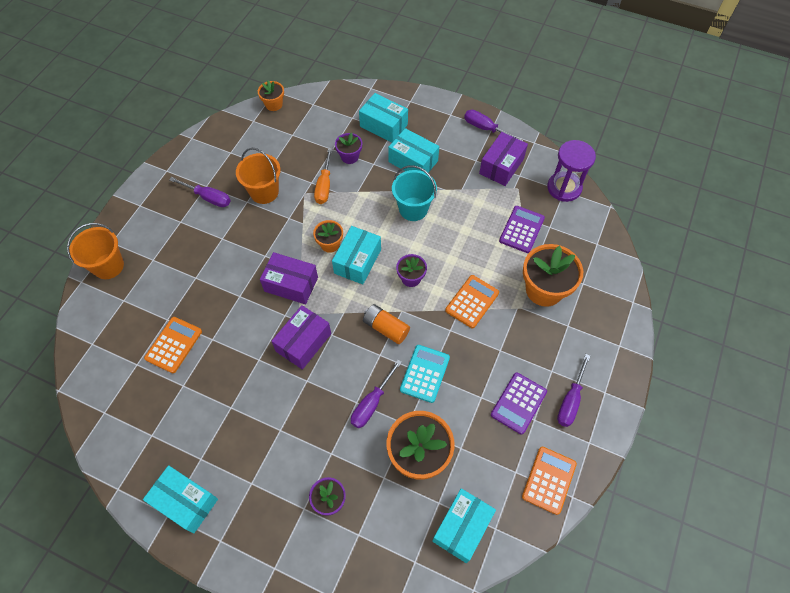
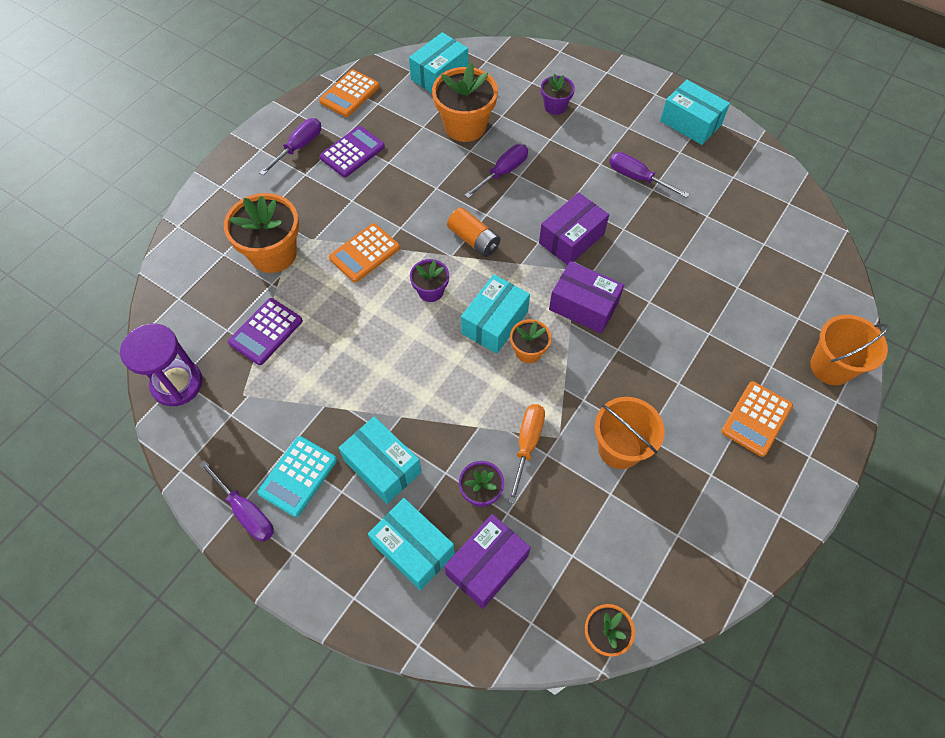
camera: 170 degrees left, 0 degrees up
orange calculator [144,317,202,373] -> orange calculator moved to [721,381,793,457]
purple screwdriver [169,177,230,207] -> purple screwdriver moved to [609,152,689,198]
turquoise bucket [392,165,437,221] -> none
turquoise calculator [400,345,450,403] -> turquoise calculator moved to [257,436,337,517]
purple box [479,132,528,186] -> purple box moved to [445,514,531,609]

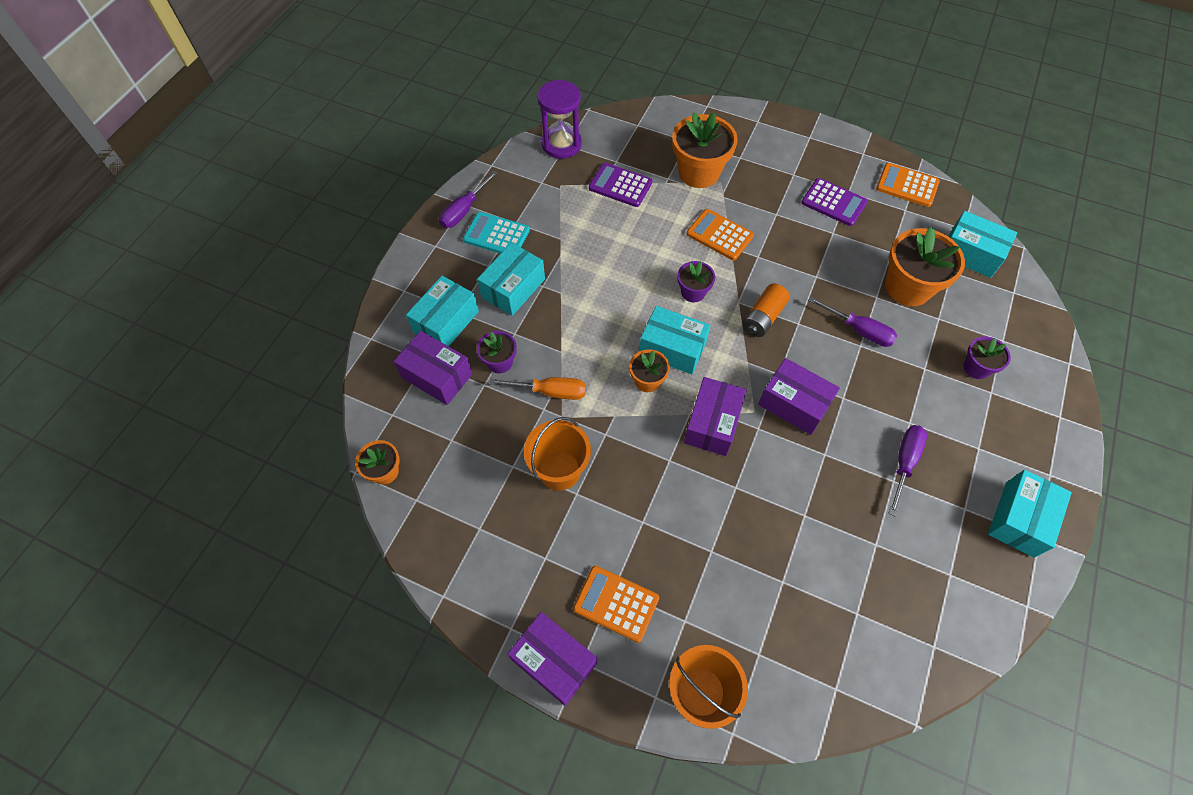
camera: 80 degrees right, 0 degrees up
purple screwdriver [259,118,321,176] -> none
none -> purple box [507,612,597,706]

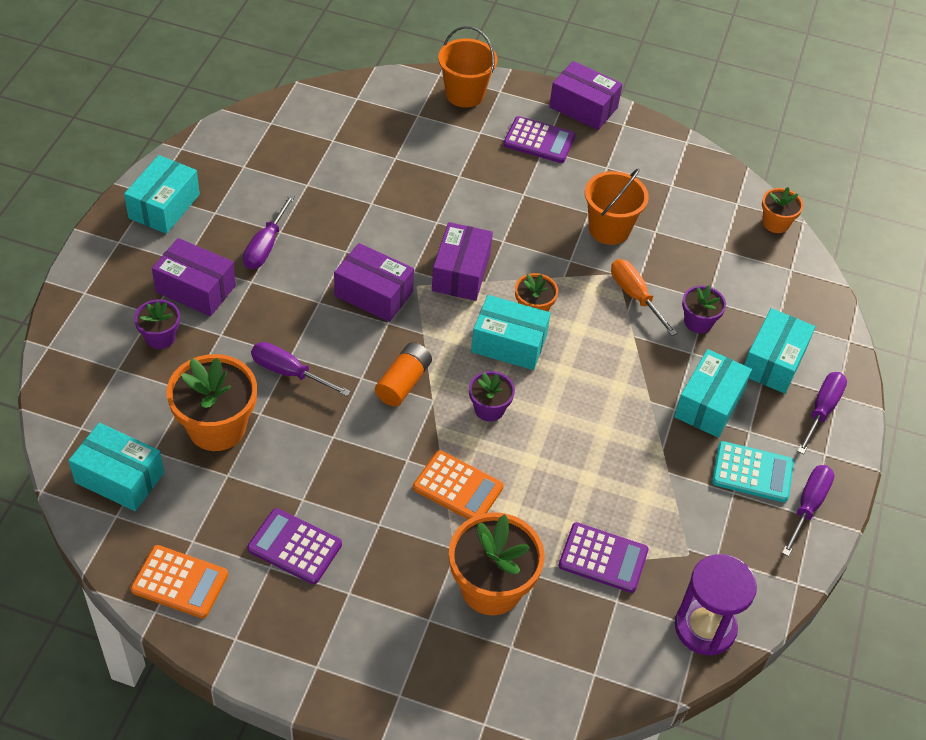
camera: 170 degrees right, 10 degrees down
purple box [393,331,473,405] -> purple box moved to [152,238,236,316]
orange screwdriver [489,377,586,400] -> orange screwdriver turned 60 degrees clockwise [611,259,677,336]
orange calculator [573,566,659,643] -> purple calculator [503,116,576,163]
none -> purple screwdriver [797,372,847,454]

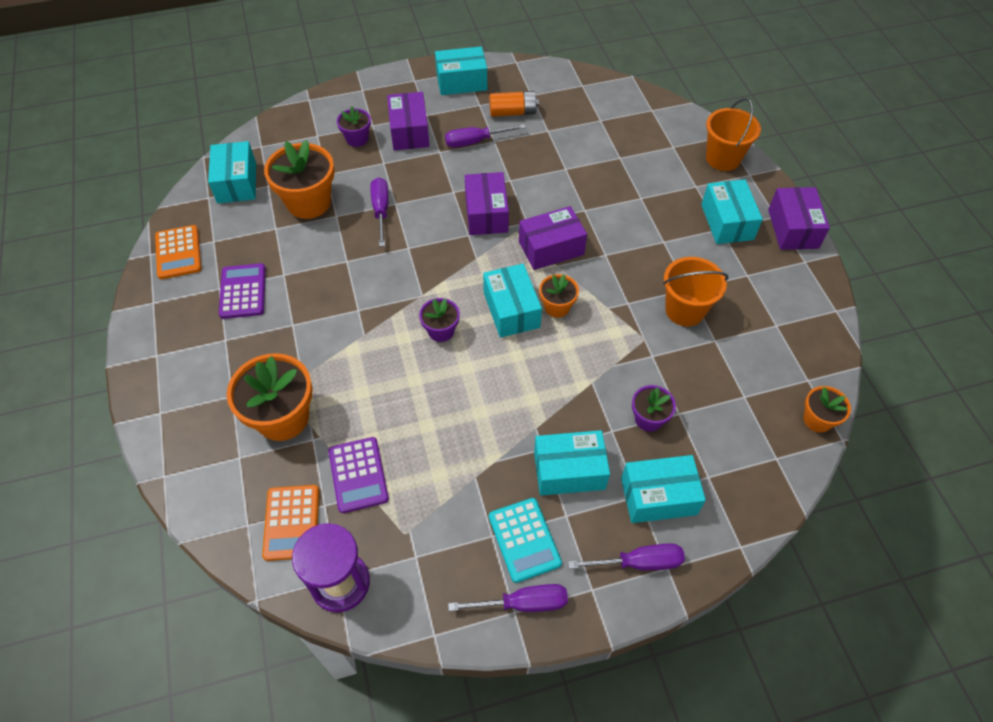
camera: 60 degrees right, 5 degrees up
orange battery [375,343,432,407] -> orange battery moved to [489,91,539,117]
orange calculator [413,450,504,520] -> orange calculator moved to [262,485,319,561]
purple calculator [503,116,576,163] -> turquoise box [701,179,763,244]
orange screwdriver [611,259,677,336] -> none

